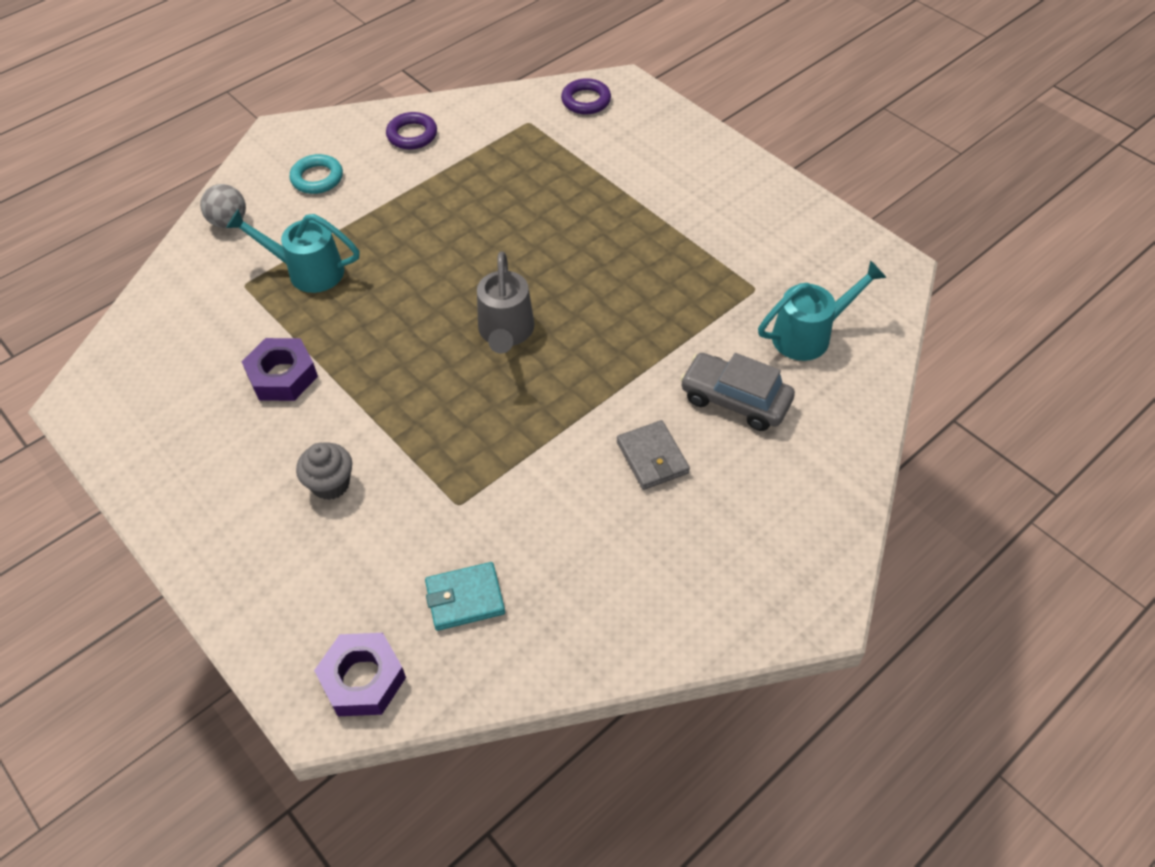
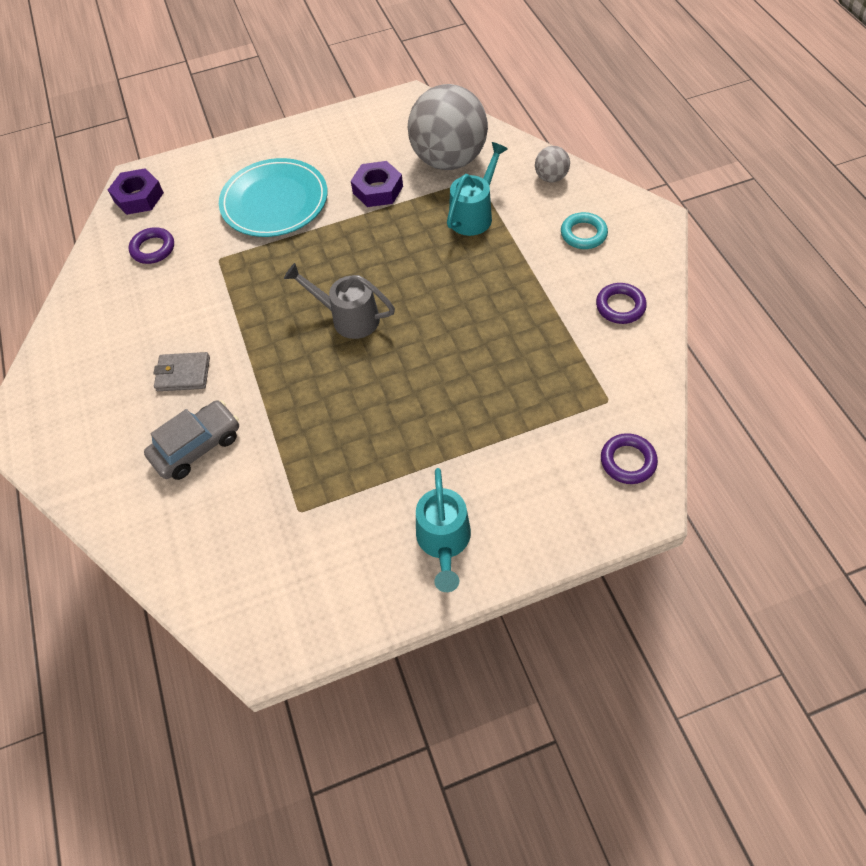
camera: 115 degrees right, 5 degrees up
grey cupcake [296,443,352,500] -> turquoise plate [219,158,328,237]
turquoise wallet [425,562,505,631] -> purple ring [128,227,174,264]
turquoise watering can [758,260,887,361] -> turquoise watering can moved to [416,468,471,592]
none -> grey ball [408,84,488,170]

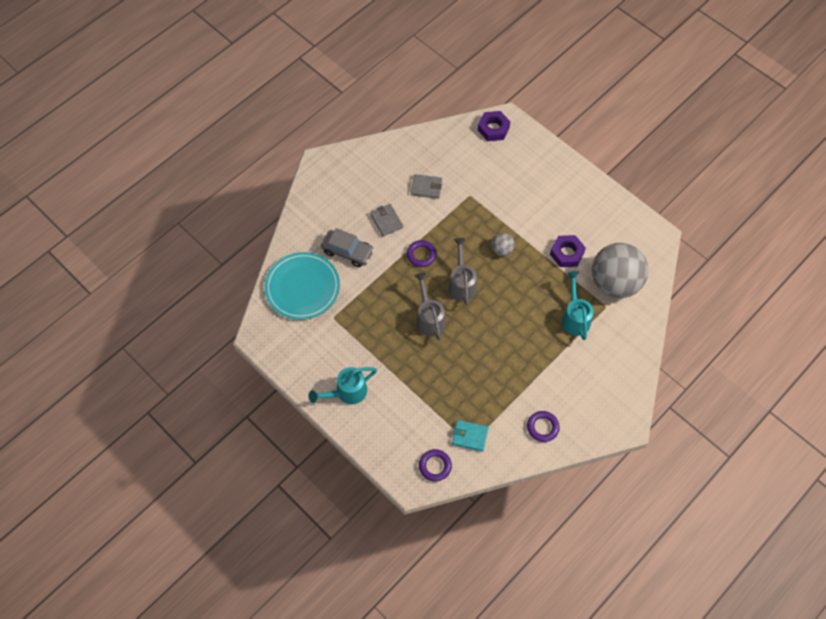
camera: 60 degrees right, 5 degrees up
purple ring [128,227,174,264] -> purple ring moved to [407,240,436,267]
turquoise plate [219,158,328,237] -> turquoise plate moved to [265,252,340,320]
turquoise watering can [447,142,508,236] -> turquoise watering can turned 105 degrees counterclockwise [561,271,594,340]
grey ball [535,146,570,183] -> grey ball moved to [491,233,515,256]
turquoise ring [561,212,608,249] -> none
none -> grey wallet [411,174,442,199]
none -> grey watering can [414,273,446,340]
none -> turquoise wallet [452,420,489,452]

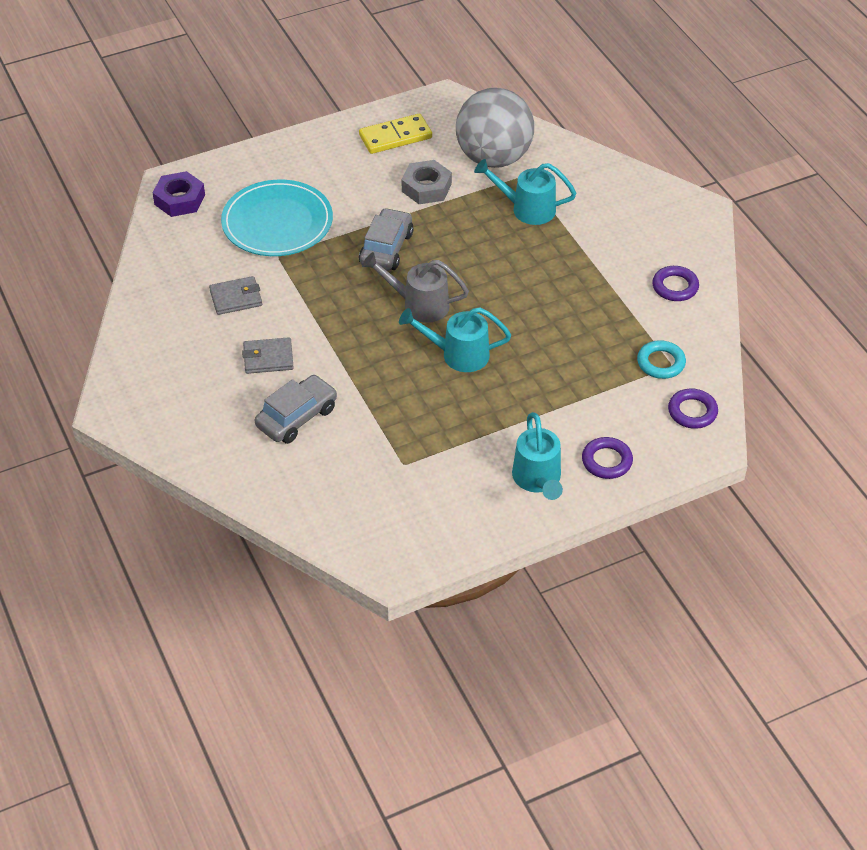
camera: 70 degrees left, 15 degrees down
turquoise plate [265,252,340,320] -> turquoise plate moved to [221,180,333,256]
purple ring [407,240,436,267] -> purple ring moved to [582,437,633,479]
grey wallet [411,174,442,199] -> grey wallet turned 45 degrees clockwise [209,276,262,315]
grey watering can [414,273,446,340] -> turquoise watering can [399,307,511,372]
turquoise wallet [452,420,489,452] -> turquoise ring [637,340,686,379]
grey ball [491,233,515,256] -> grey car [359,208,414,271]
purple nut [550,235,586,267] -> grey nut [402,160,452,204]
none -> yellow domino [359,114,432,154]

